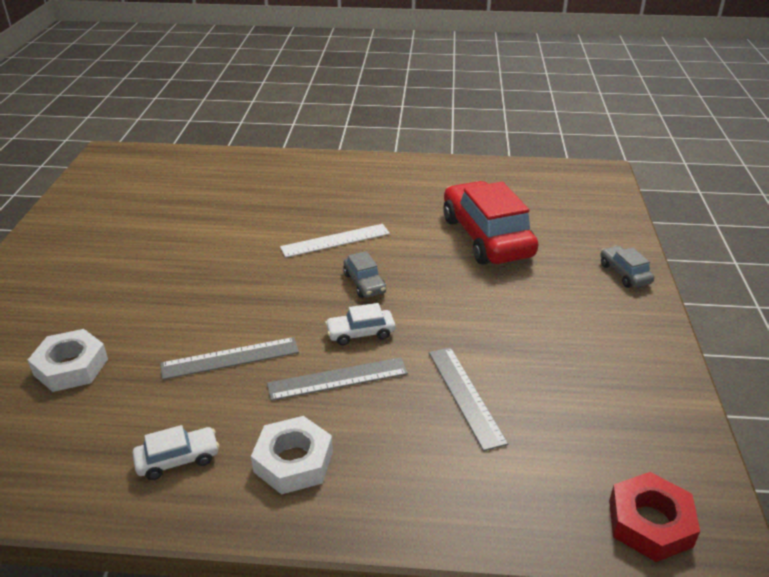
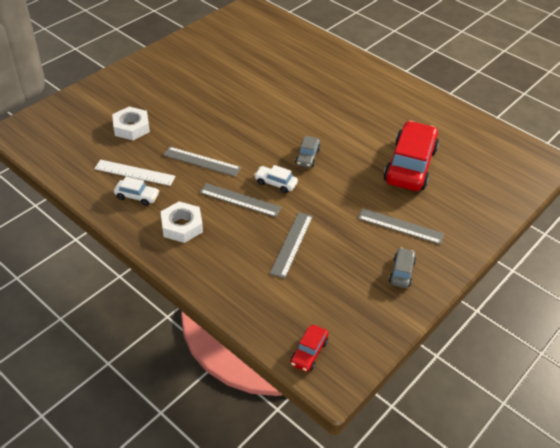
camera: 35 degrees right, 10 degrees up
white ruler [280,224,390,258] -> white ruler moved to [94,160,176,186]
grey car [600,246,654,288] -> grey car moved to [389,247,416,288]
red nut [609,472,700,562] -> red car [291,325,329,372]
none -> grey ruler [358,208,444,244]

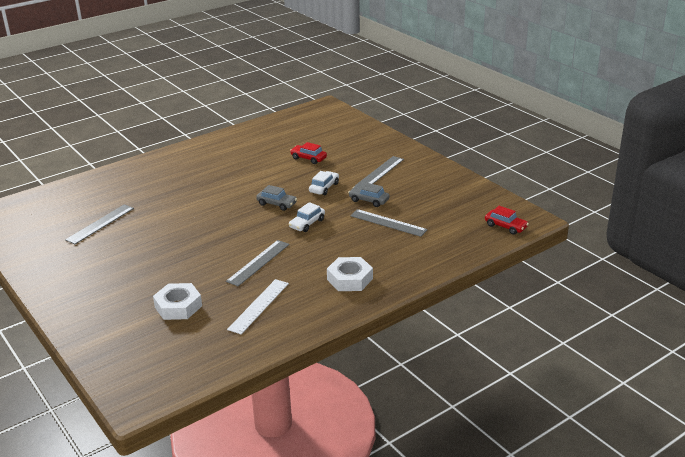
camera: 75 degrees left, 15 degrees down
white car [114,177,159,206] -> white car moved to [309,171,339,195]
grey ruler [200,183,282,217] -> grey ruler moved to [65,204,134,244]
red car [384,121,439,191] -> red car [290,142,327,164], size x0.45
grey car [389,247,416,288] -> grey car moved to [348,183,390,207]

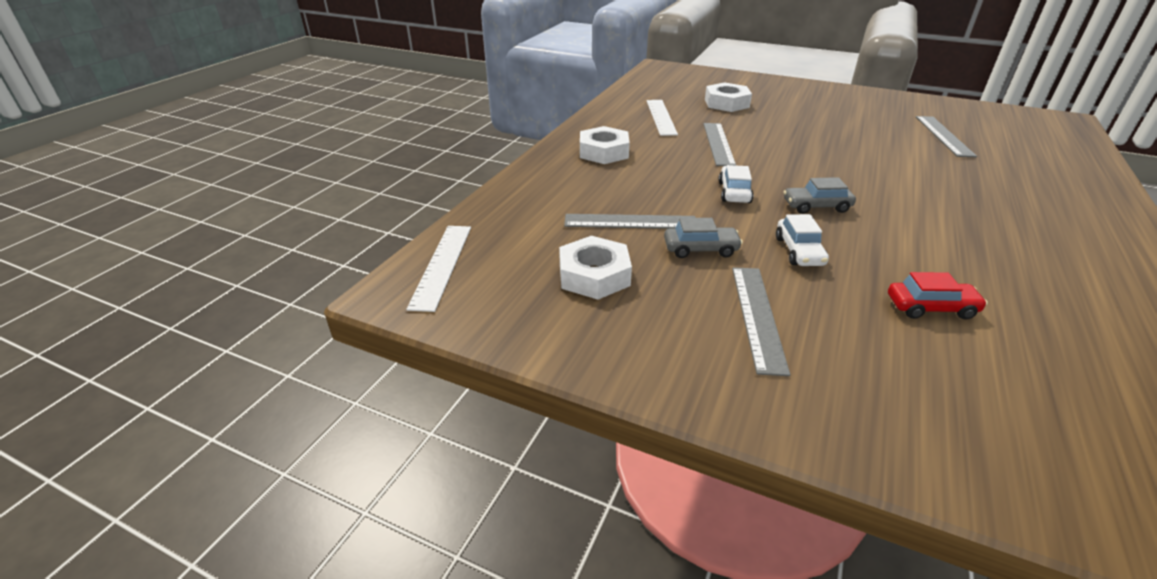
camera: 150 degrees right, 5 degrees up
red car [485,206,529,235] -> white ruler [407,226,471,312]
none -> white nut [559,236,632,300]

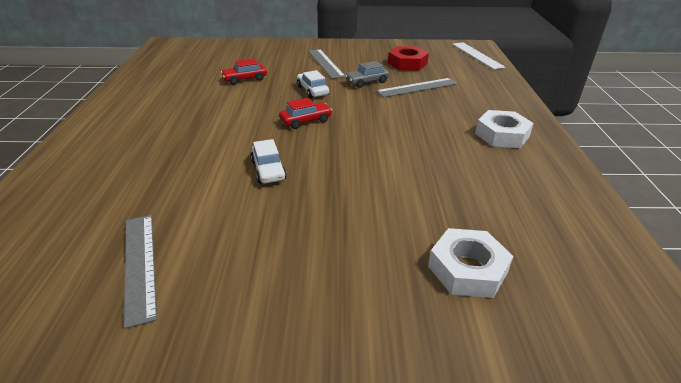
camera: 155 degrees right, 0 degrees up
white nut [559,236,632,300] -> red nut [388,46,429,71]
white ruler [646,100,678,136] -> none
grey ruler [703,123,736,166] -> none
white car [719,165,754,203] -> white car moved to [251,139,287,184]
grey car [783,177,856,214] -> red car [279,98,332,129]

